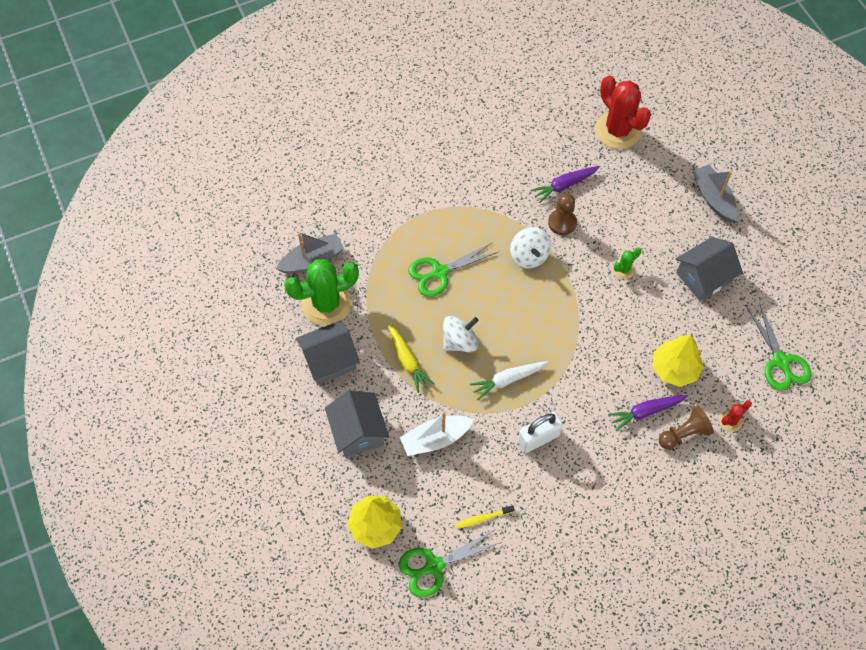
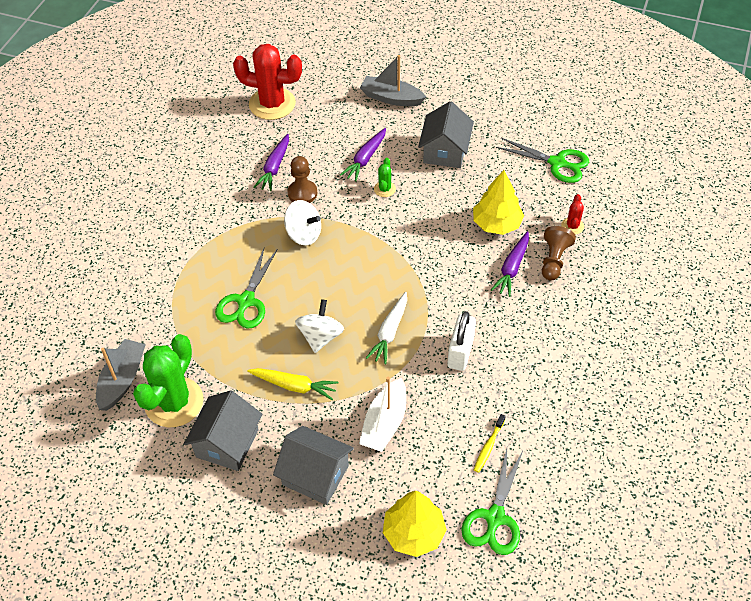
camera: 45 degrees left, 10 degrees down
none -> purple carrot [340,128,386,182]

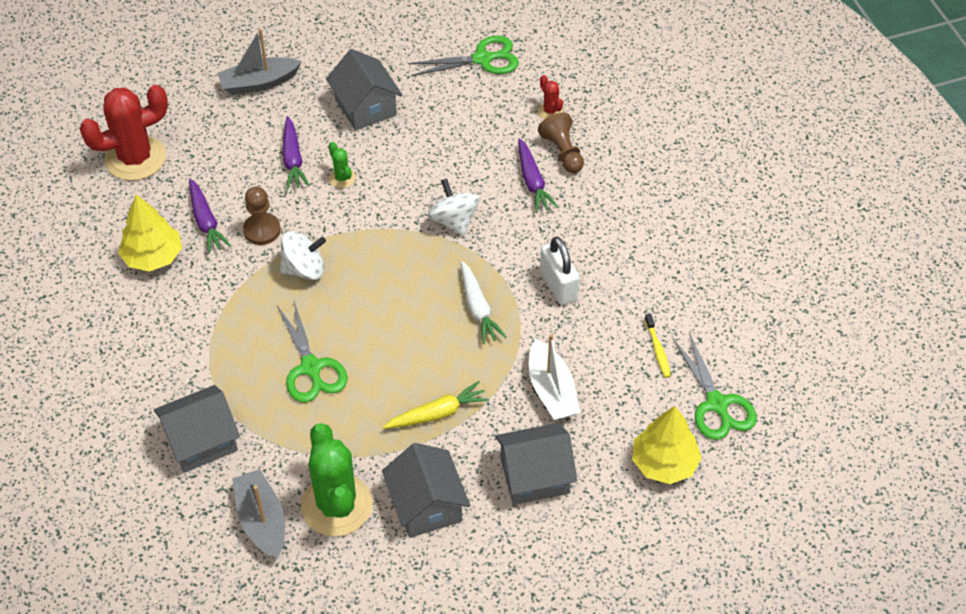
camera: 40 degrees left, 0 degrees up
white spinning top [295,299,344,353] -> white spinning top moved to [427,178,480,236]
yellow tree [473,170,524,235] -> yellow tree moved to [118,195,182,272]
none -> grey house [154,385,240,473]

